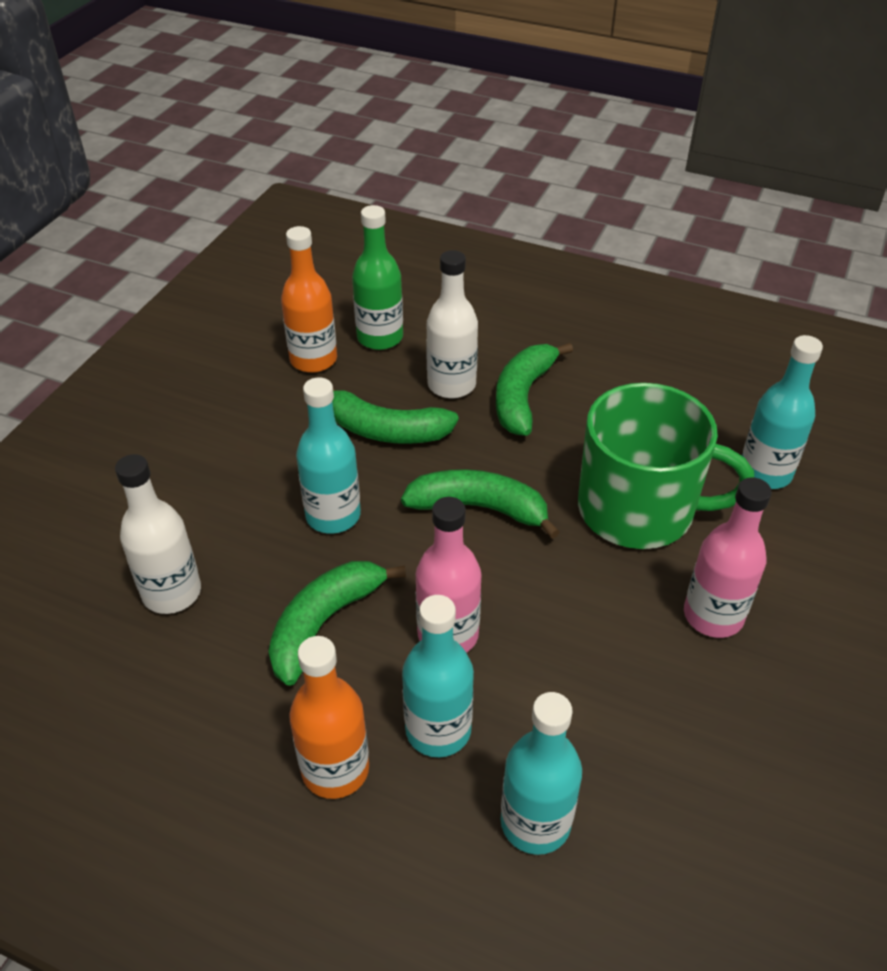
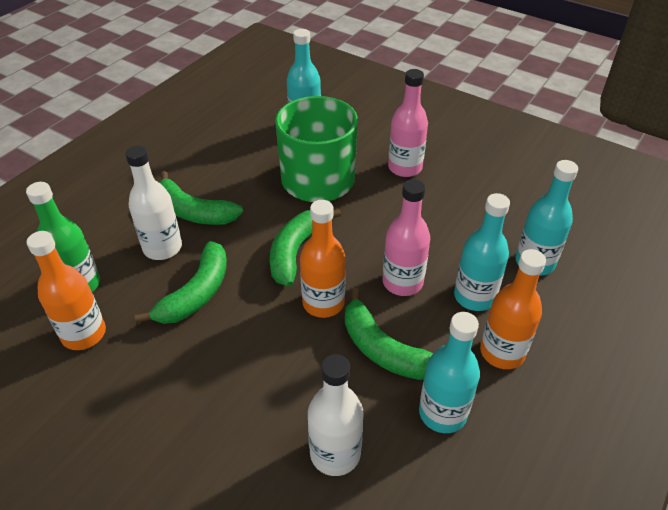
camera: 80 degrees left, 0 degrees up
turquoise bottle [296,377,361,534] -> turquoise bottle moved to [419,312,480,433]
none -> orange bottle [300,200,346,318]

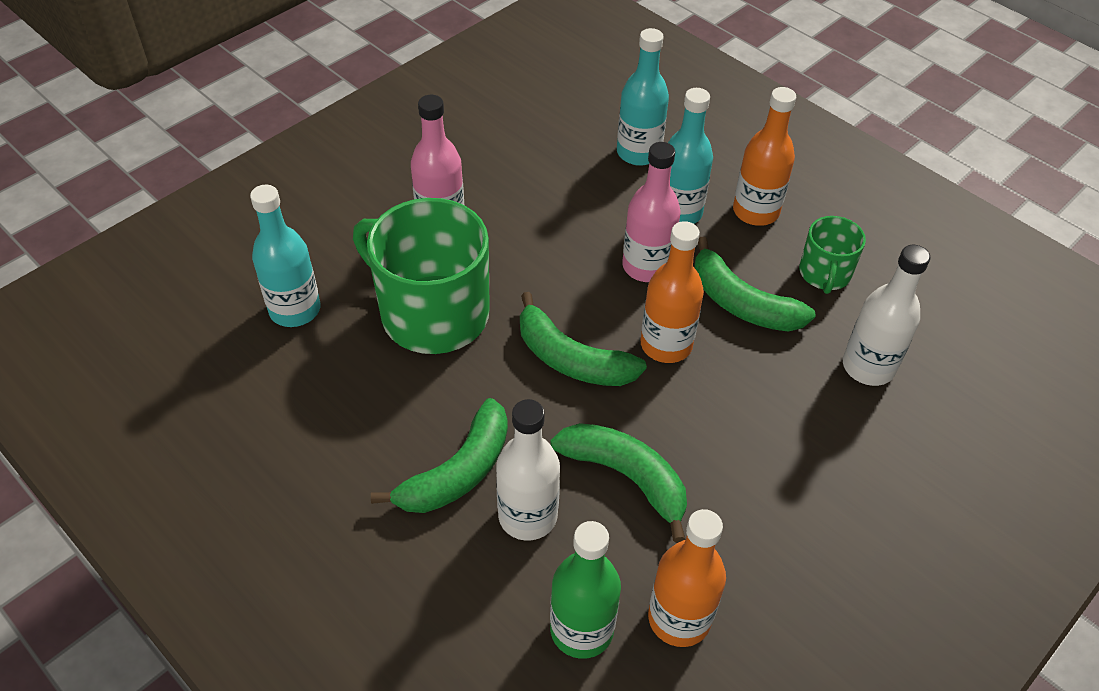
camera: 80 degrees left, 5 degrees up
green banana [345,288,434,380] -> green banana turned 75 degrees clockwise [694,237,816,332]
turquoise bottle [419,312,480,433] -> green mug [799,216,866,294]

